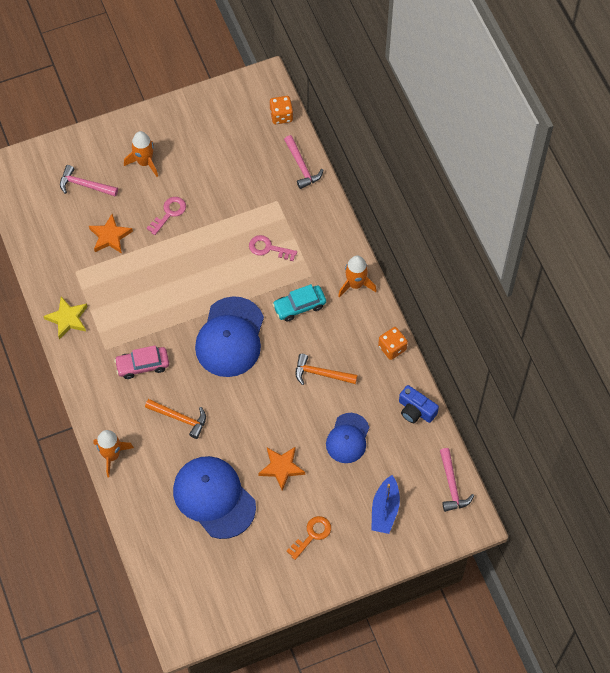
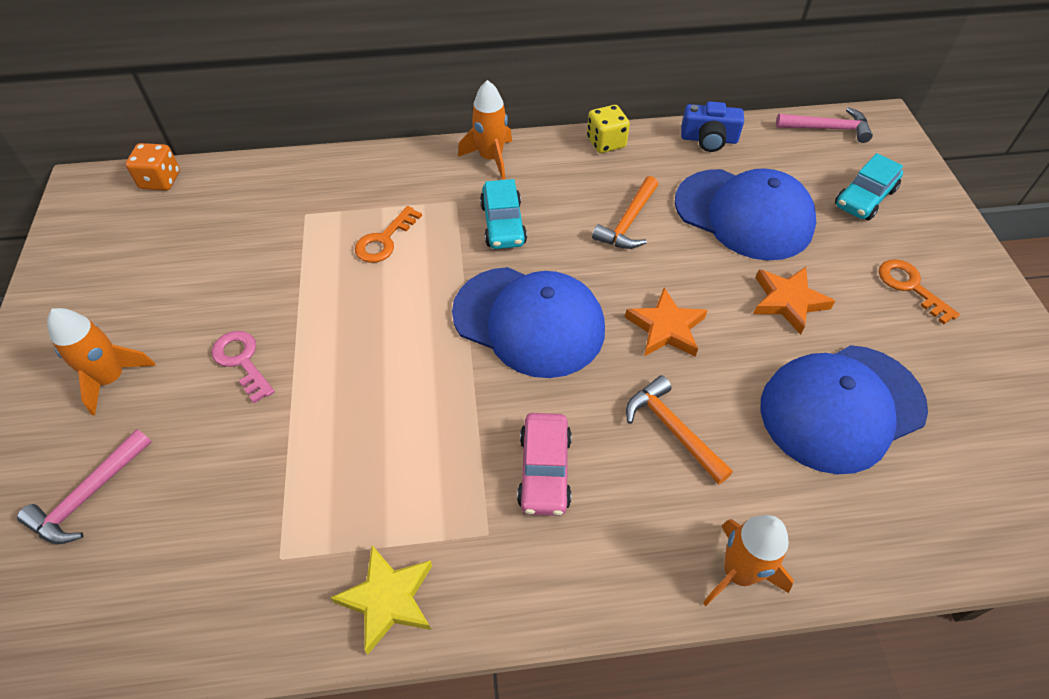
camera: 75 degrees left, 10 degrees down
orange star [89,214,133,254] -> orange star moved to [625,288,708,357]
orange hammer [145,399,206,439] -> orange hammer turned 75 degrees counterclockwise [626,375,733,485]
pink key [249,235,297,261] -> orange key [355,206,422,263]
pink hammer [284,135,323,189] -> none
blue cap [326,413,369,463] -> blue cap [675,168,816,261], size x1.67
blue boat [371,475,400,534] -> turquoise car [835,153,903,221]
orange dice [378,327,408,360] -> yellow dice [587,105,630,153]
blue camera [399,385,439,423] -> blue camera turned 45 degrees clockwise [681,101,744,152]

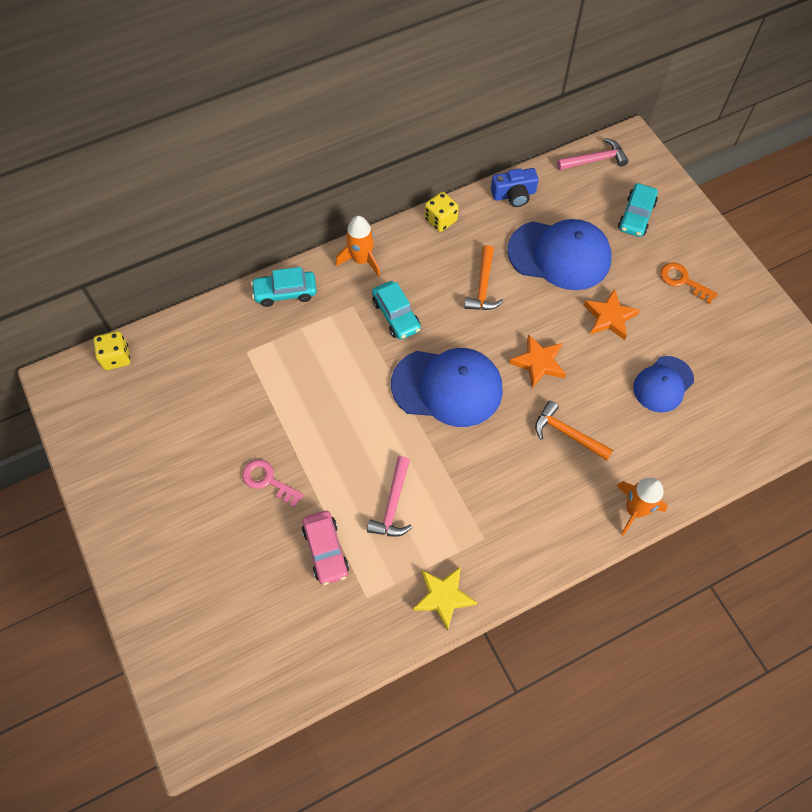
camera: 20 degrees left, 10 degrees up
pink hammer [17,429,152,544] -> pink hammer moved to [367,456,412,537]
orange rocket [47,308,156,415] -> none
orange dice [125,143,180,191] -> yellow dice [93,331,130,370]
orange key [355,206,422,263] -> none
pink car [517,413,572,516] -> pink car moved to [302,511,349,585]
blue cap [761,345,928,474] -> blue cap [634,356,694,413], size x0.60
none -> turquoise car [251,267,317,307]

